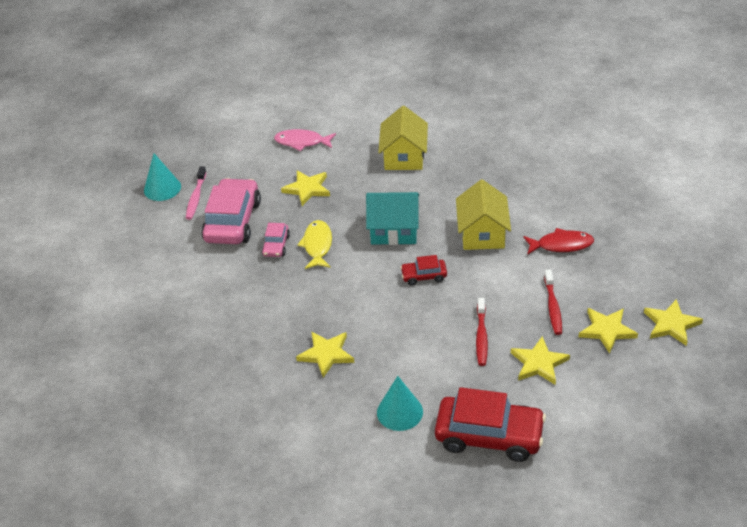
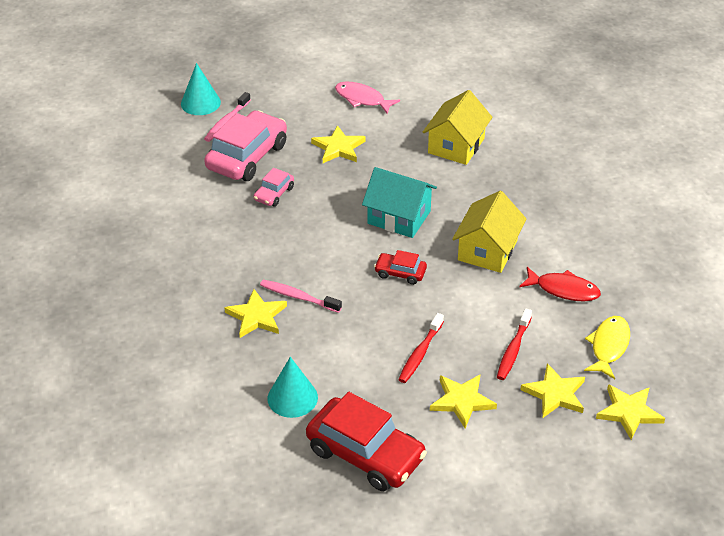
camera: 20 degrees right, 0 degrees up
yellow fish [297,220,332,269] -> yellow fish moved to [584,316,630,379]
none -> pink toothbrush [260,280,342,313]

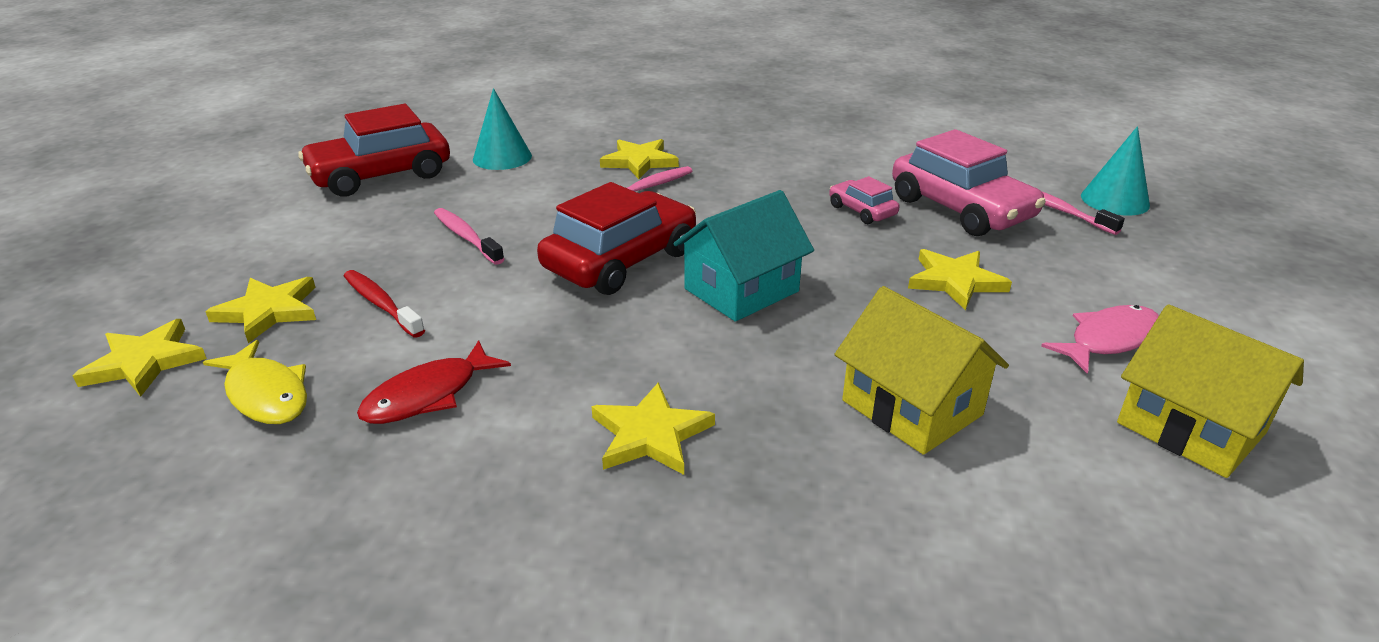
camera: 115 degrees right, 10 degrees down
red car [374,250,427,285] -> red car [537,182,696,295], size x2.05
red toothbrush [398,313,444,383] -> pink toothbrush [434,208,504,265]
yellow star [430,375,497,428] -> yellow star moved to [591,382,715,475]
yellow house [452,191,527,273] -> yellow house moved to [1117,304,1304,478]

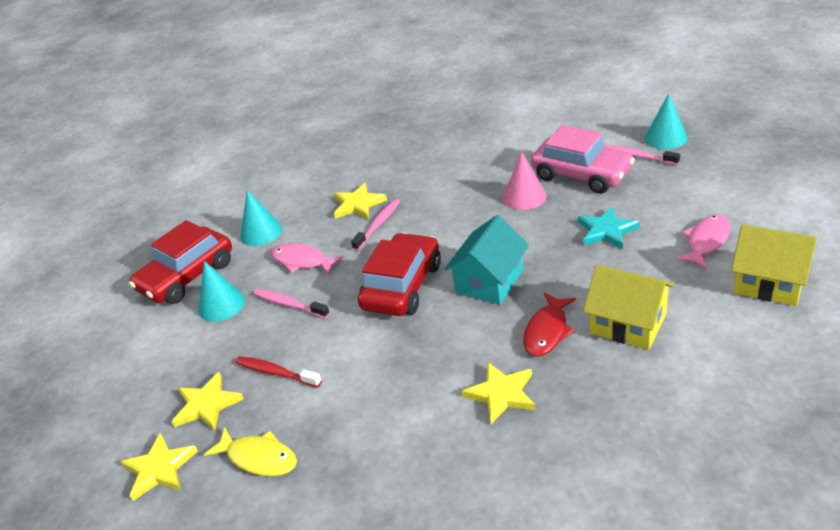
camera: 15 degrees left, 5 degrees up
red fish [357,340,511,424] -> red fish moved to [523,293,576,356]
pink car [829,176,900,224] -> pink cone [503,152,547,210]
yellow star [908,249,1012,310] -> turquoise star [578,206,640,249]
none -> turquoise cone [198,261,245,322]
none -> pink fish [271,243,344,275]

